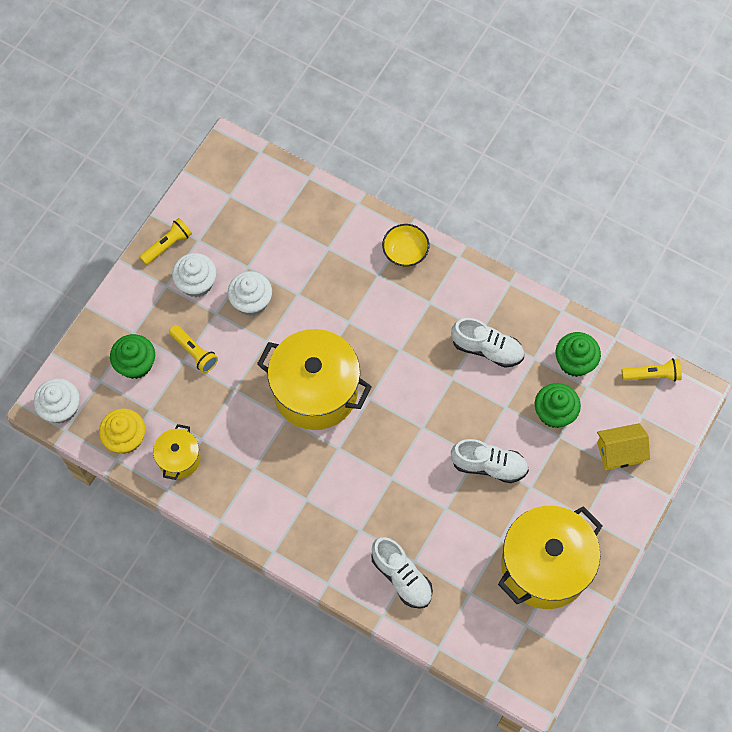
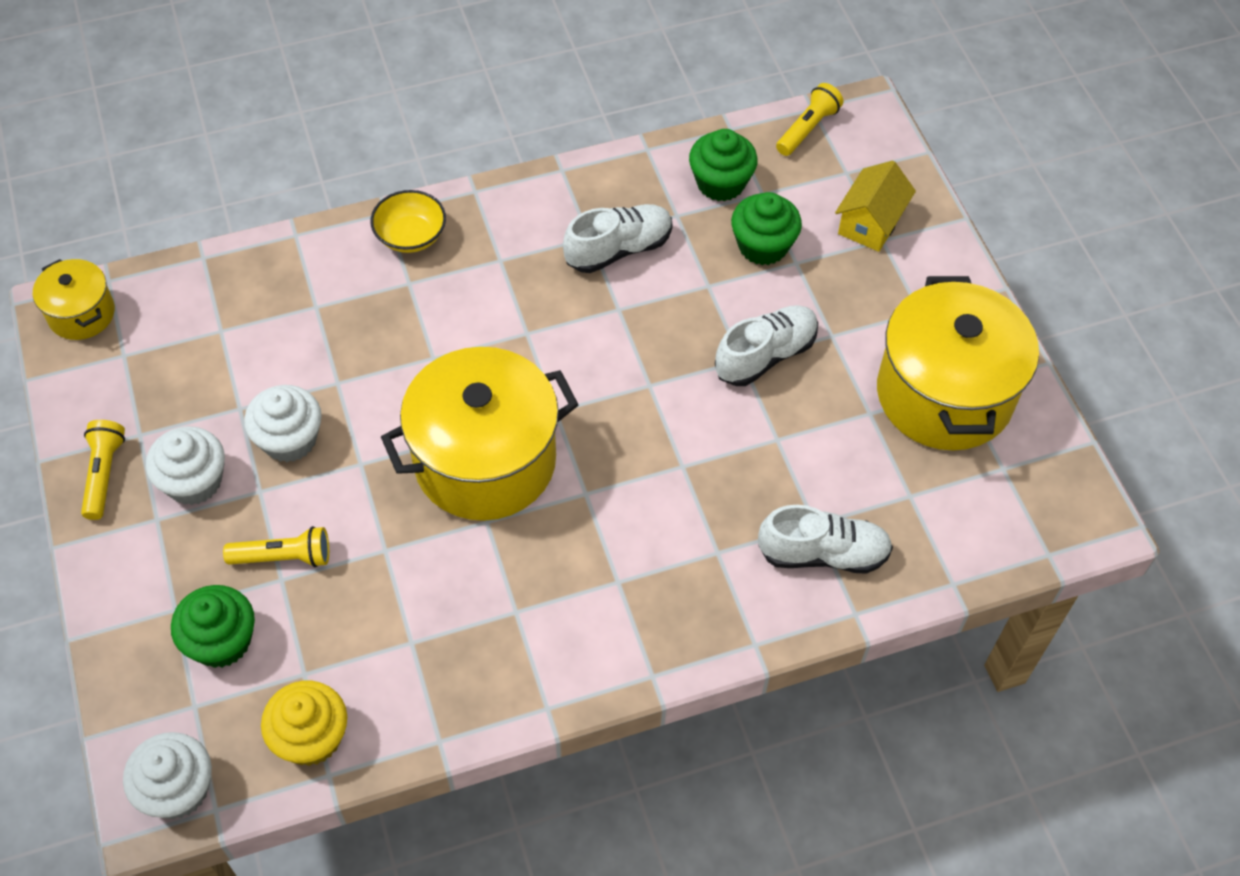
camera: 50 degrees left, 10 degrees down
yellow pot [153,424,200,480] -> yellow pot moved to [33,259,115,340]

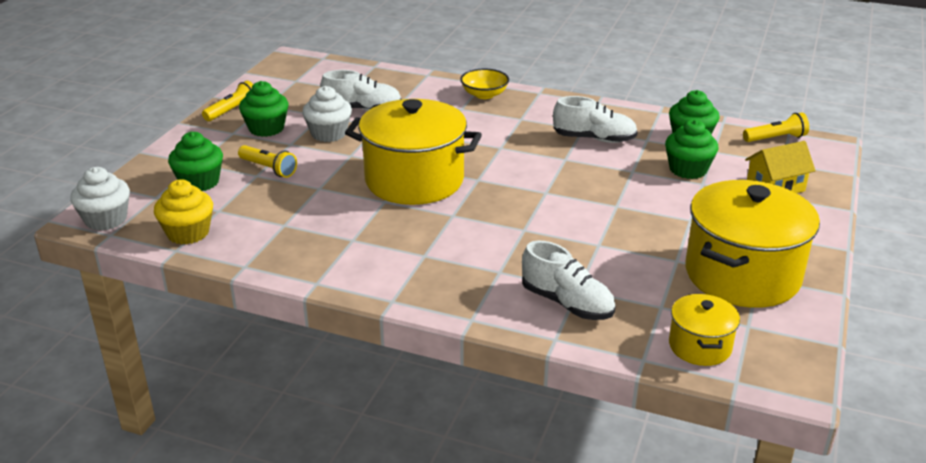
camera: 40 degrees right, 25 degrees down
yellow pot [33,259,115,340] -> yellow pot moved to [669,294,740,366]
white cupcake [146,426,225,505] -> green cupcake [239,81,288,137]
white shoe [715,305,818,386] -> white shoe moved to [320,70,402,111]

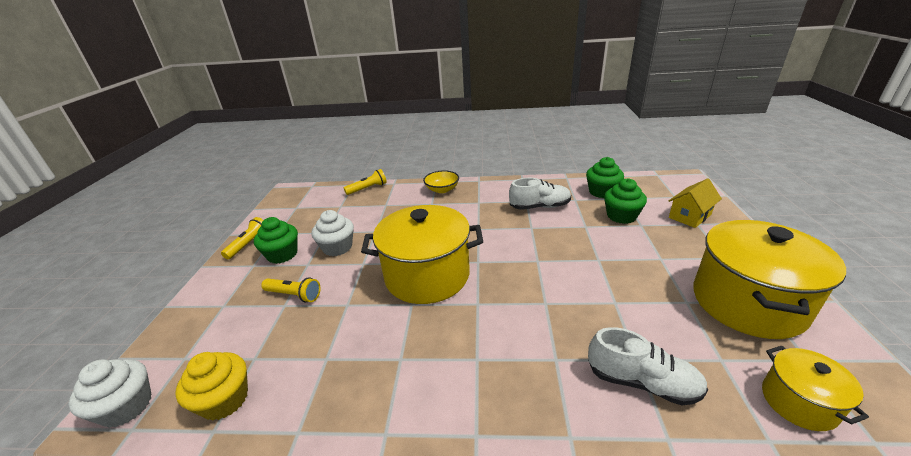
camera: 15 degrees left, 0 degrees up
green cupcake [168,132,223,191] -> none
white shoe [320,70,402,111] -> none
yellow flashlight [743,112,809,142] -> yellow flashlight moved to [344,169,387,195]

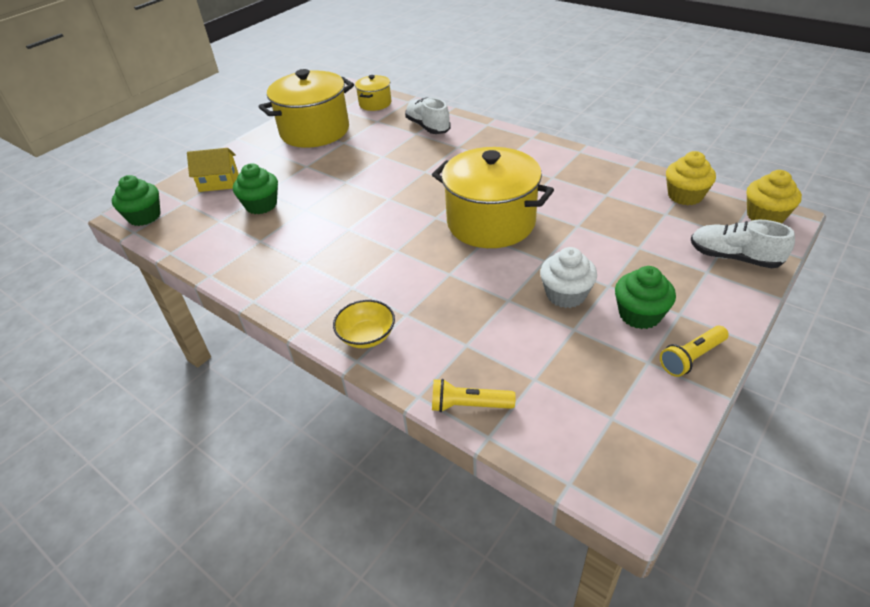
camera: 145 degrees left, 10 degrees up
white cupcake [68,359,152,428] -> yellow cupcake [747,170,802,223]
yellow flashlight [261,277,320,302] -> none
white shoe [509,178,571,210] -> white shoe moved to [691,220,795,268]
green cupcake [586,157,624,198] -> green cupcake moved to [112,175,160,226]

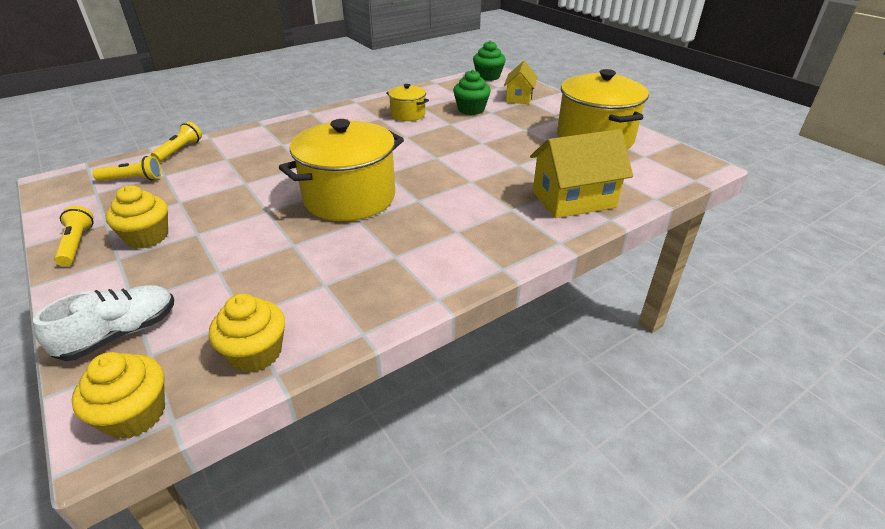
camera: 105 degrees right, 5 degrees down
yellow bowl [333,300,395,348] -> none
yellow pot [355,75,392,111] -> yellow pot moved to [386,84,429,121]
white shoe [405,97,451,134] -> yellow house [530,129,633,218]
white cupcake [540,247,597,308] -> none
green cupcake [615,266,676,329] -> yellow cupcake [106,185,168,249]
none -> yellow flashlight [93,156,161,181]

